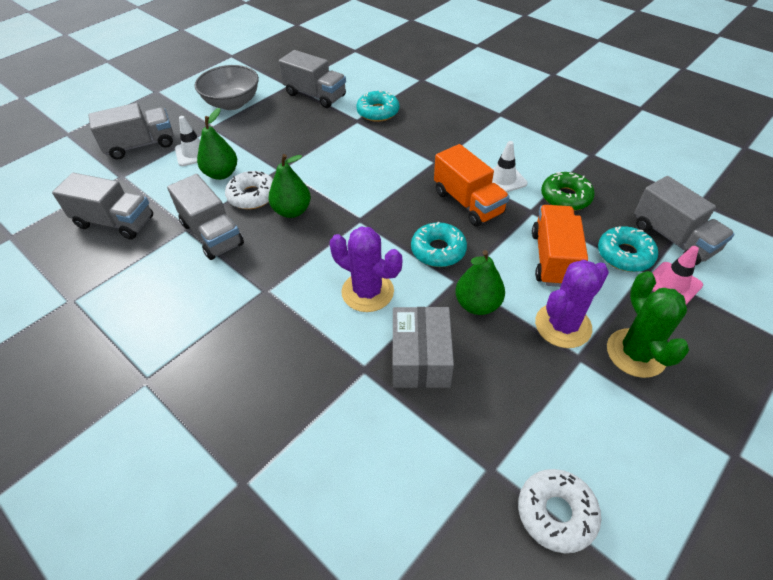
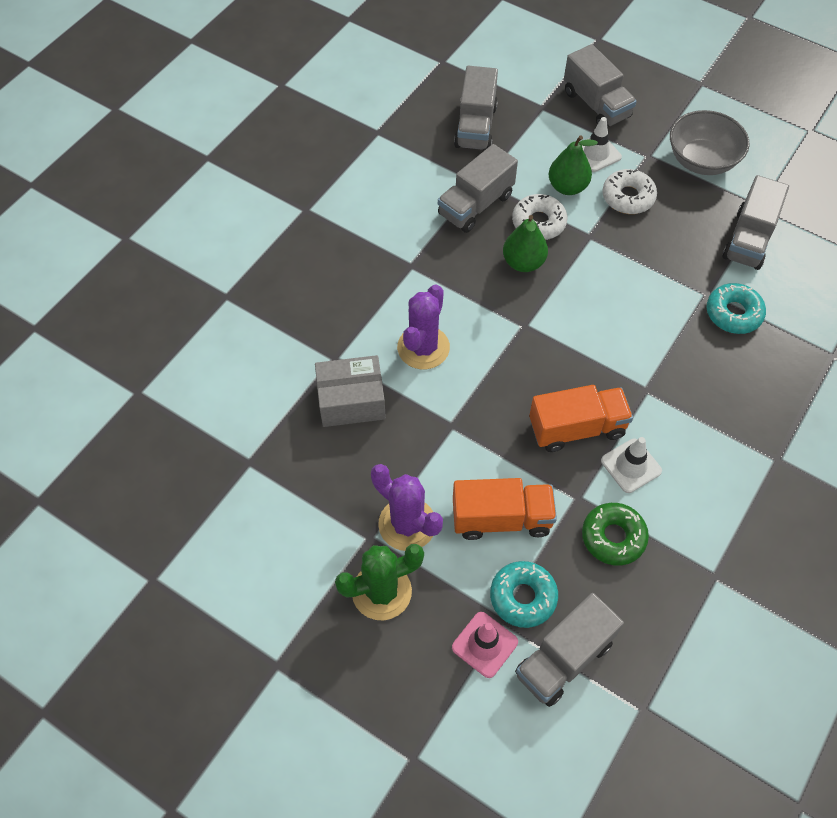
camera: 80 degrees right, 10 degrees up
turquoise donut [411,222,467,267] -> none
orange truck [434,144,510,227] -> orange truck turned 150 degrees counterclockwise [529,385,633,452]
green pear [455,250,505,315] -> none
white donut [518,469,601,553] -> white donut moved to [602,169,657,214]

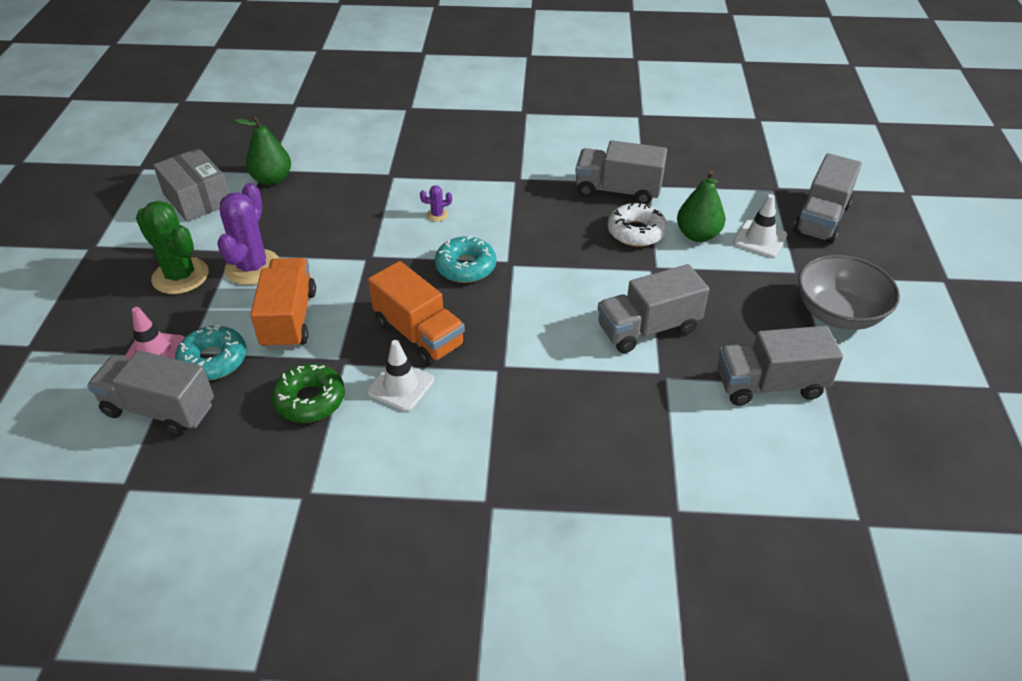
camera: 60 degrees right, 15 degrees down
grey box [315,355,386,427] -> grey box moved to [153,148,229,222]
purple cactus [397,285,450,369] -> purple cactus [420,185,452,221], size x0.42
orange truck [453,478,557,540] -> orange truck turned 150 degrees counterclockwise [250,258,316,350]
grey truck [454,66,498,150] -> grey truck moved to [598,264,709,353]
green pear [503,215,548,272] -> green pear moved to [234,115,291,185]
white donut [602,169,657,214] -> none
turquoise donut [707,283,766,334] -> turquoise donut moved to [435,236,496,283]

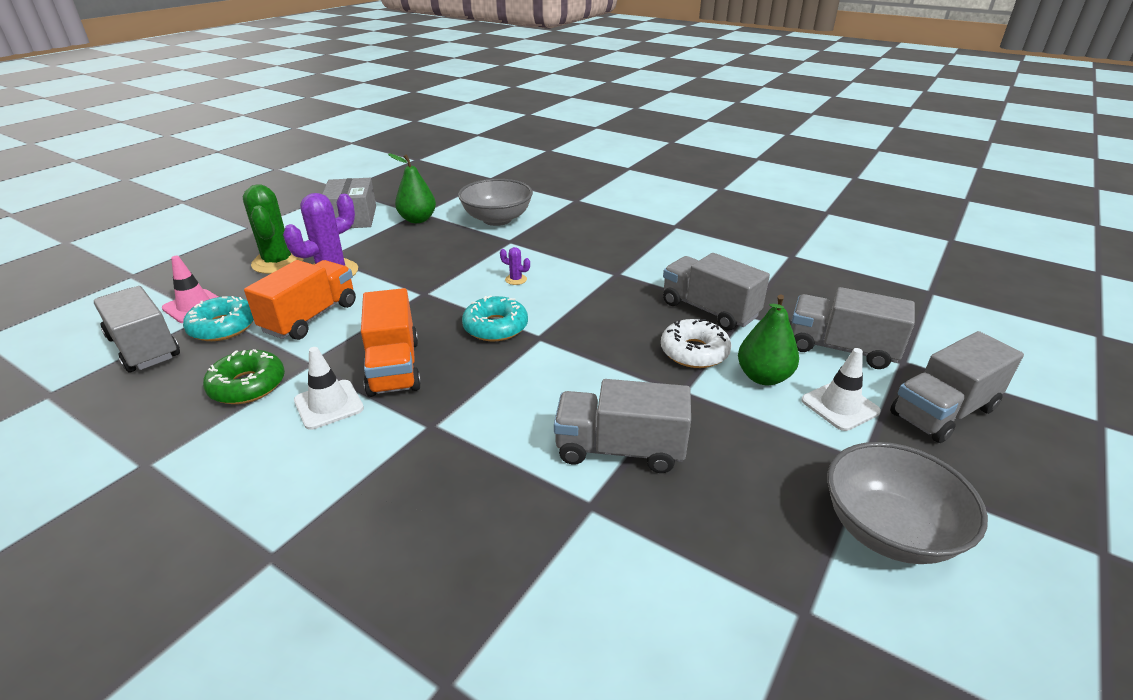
camera: 30 degrees right, 10 degrees down
grey truck [717,326,843,406] -> grey truck moved to [791,287,915,369]
none -> grey bowl [458,179,533,226]

